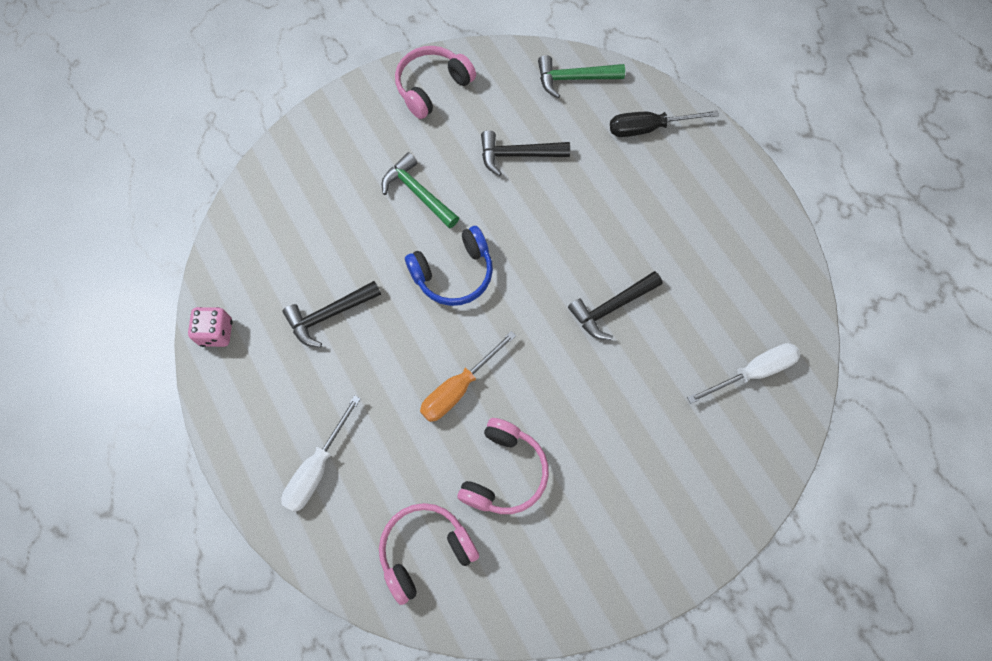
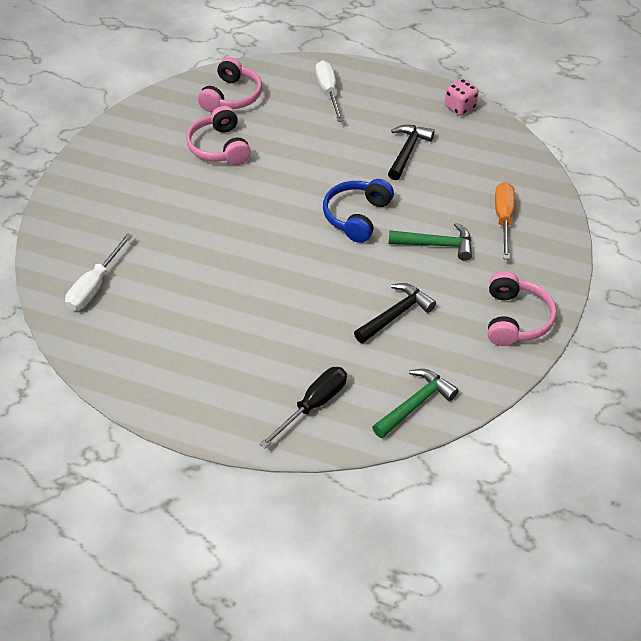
camera: 140 degrees right, 20 degrees down
orange screwdriver [420,331,516,422] -> orange screwdriver moved to [495,182,515,259]
black hammer [568,271,662,340] -> none

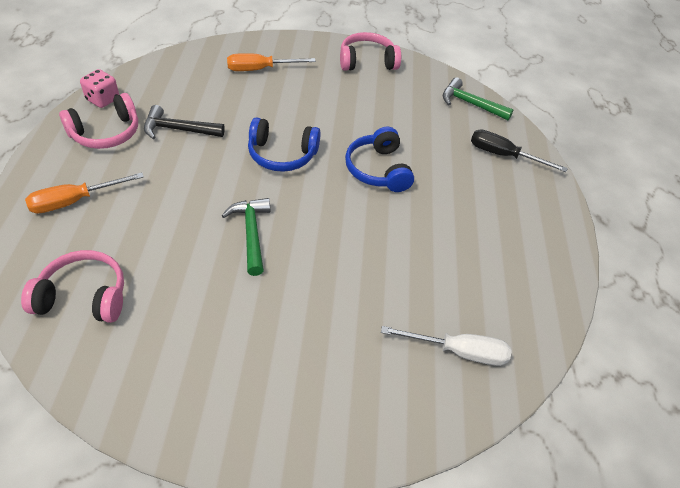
camera: 110 degrees left, 0 degrees up
pink headphones [186,106,251,165] -> pink headphones moved to [59,93,138,149]
white screwdriver [316,60,343,122] -> orange screwdriver [25,173,144,214]
black hammer [354,283,436,343] -> none
green hammer [389,223,472,261] -> green hammer moved to [221,198,270,276]
none -> blue headphones [345,127,414,192]

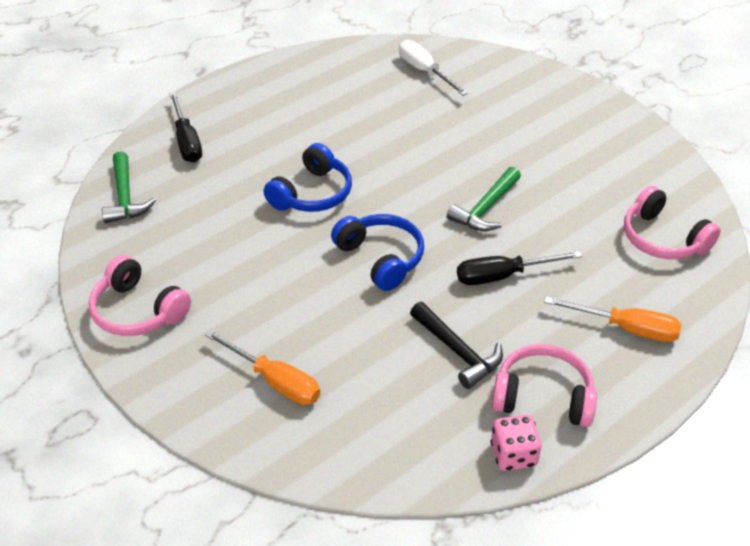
camera: 130 degrees left, 5 degrees down
none -> black screwdriver [457,251,582,285]

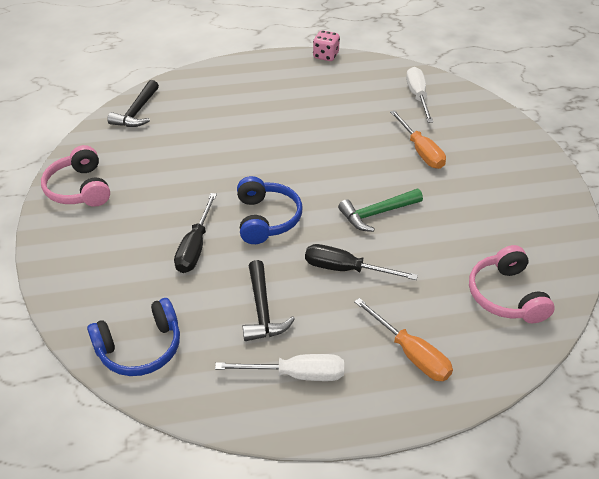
camera: 30 degrees right, 0 degrees up
green hammer [102,151,156,223] -> black hammer [107,80,159,127]
black screwdriver [169,92,202,163] -> black screwdriver moved to [174,193,217,273]
orange screwdriver [205,330,320,405] -> orange screwdriver moved to [390,110,446,169]
blue headphones [264,143,352,212] -> blue headphones moved to [87,298,180,376]
pink dice [491,415,541,471] -> pink dice moved to [313,30,340,61]
pink headphones [492,344,597,427] -> white screwdriver [215,354,344,381]

